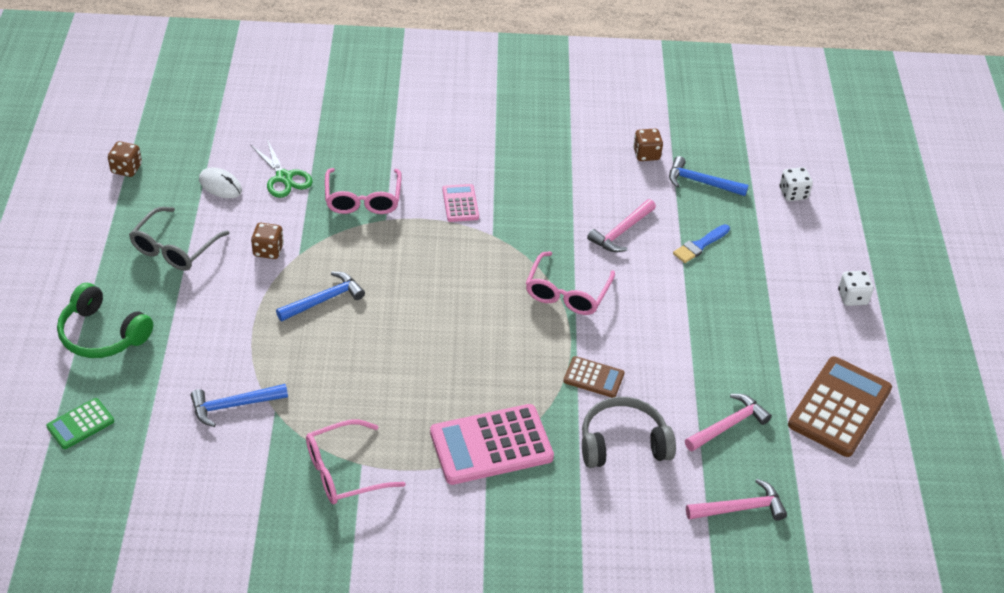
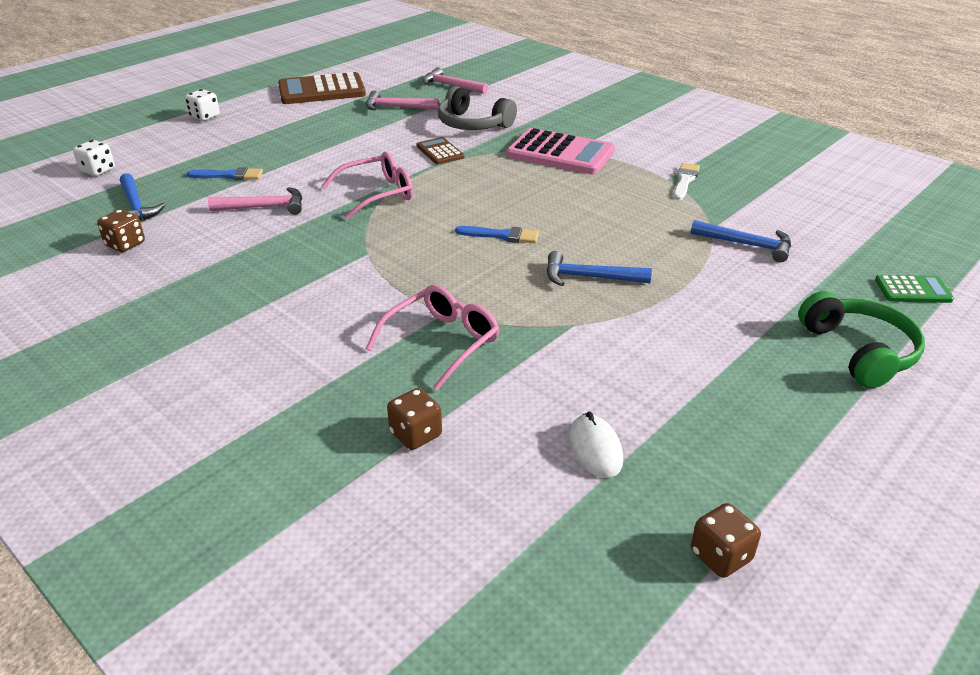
camera: 135 degrees left, 10 degrees down
grey glasses [129,207,229,271] -> none
green scissors [251,139,313,198] -> none
brown dice [251,223,284,259] -> brown dice moved to [387,388,442,450]
pink glasses [306,420,406,504] -> white brush [673,163,700,200]
pink calculator [442,184,479,222] -> none
none -> blue brush [455,226,539,243]

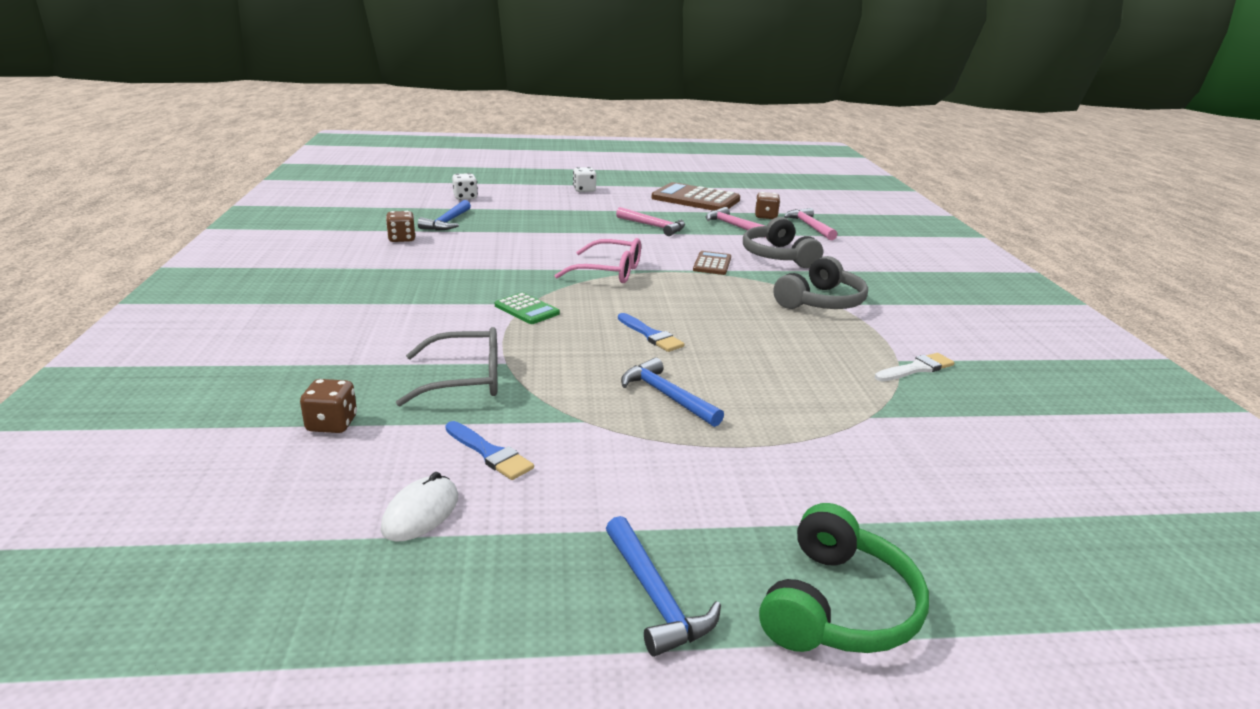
camera: 40 degrees right, 10 degrees down
blue brush [187,167,263,180] -> blue brush moved to [445,421,534,480]
pink hammer [208,187,302,215] -> pink hammer moved to [616,207,685,236]
pink glasses [366,285,499,391] -> grey glasses [396,327,497,407]
pink calculator [507,128,615,174] -> grey headphones [773,256,868,309]
blue hammer [691,220,791,262] -> blue hammer moved to [606,516,721,657]
brown dice [691,503,761,578] -> brown dice moved to [755,192,780,219]
green calculator [875,275,954,303] -> green calculator moved to [495,293,560,324]

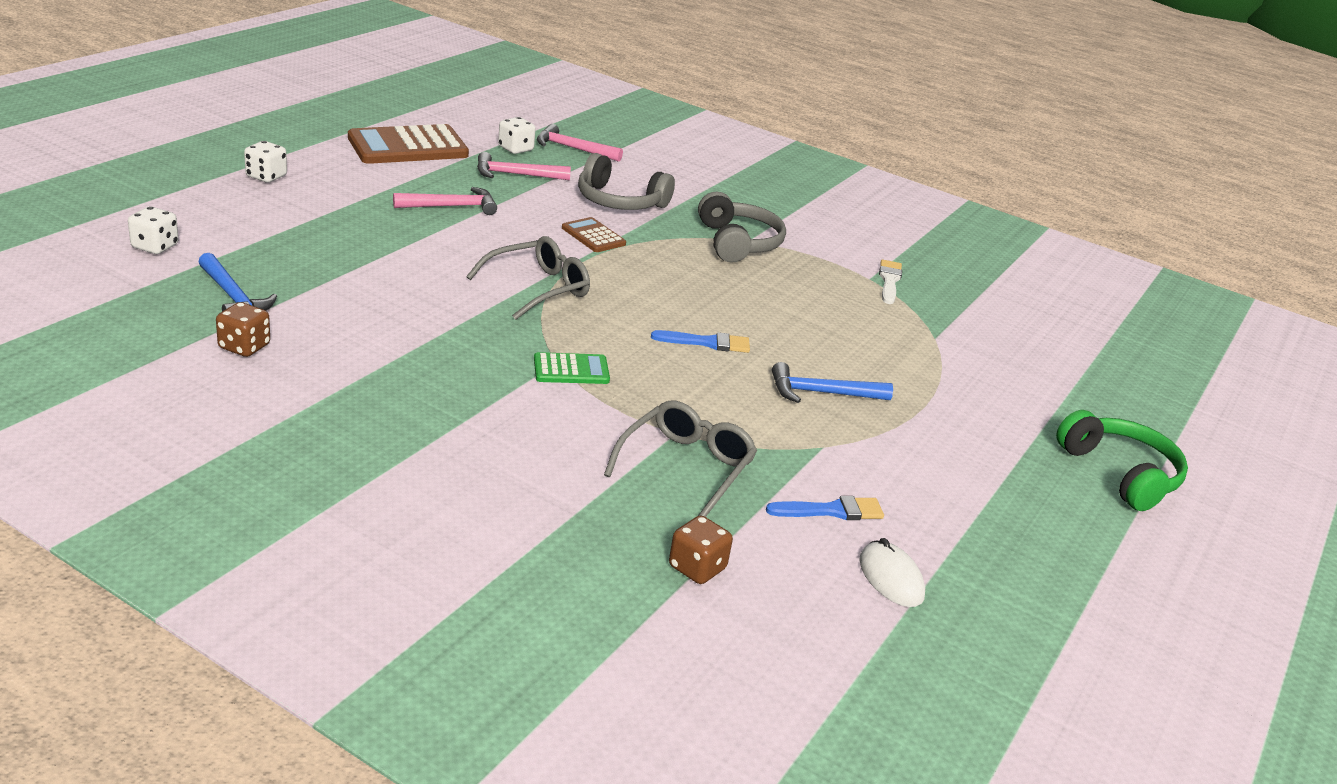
camera: 55 degrees left, 5 degrees up
pink glasses [555,238,641,283] -> grey glasses [466,236,590,320]
blue hammer [606,516,721,657] -> none
brown dice [755,192,780,219] -> white dice [498,117,536,154]

